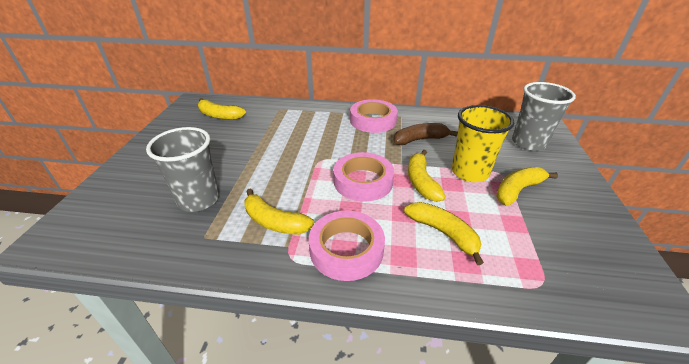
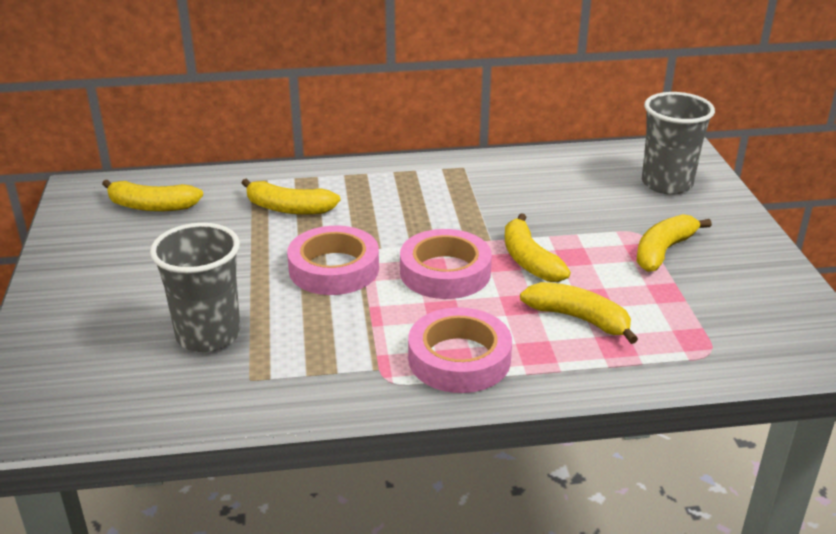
camera: 15 degrees left, 5 degrees down
yellow banana [244,188,314,235] -> yellow banana moved to [242,179,341,215]
pink tape [350,99,398,133] -> pink tape moved to [287,226,379,295]
brown banana [394,123,458,145] -> none
yellow cup [451,105,514,182] -> none

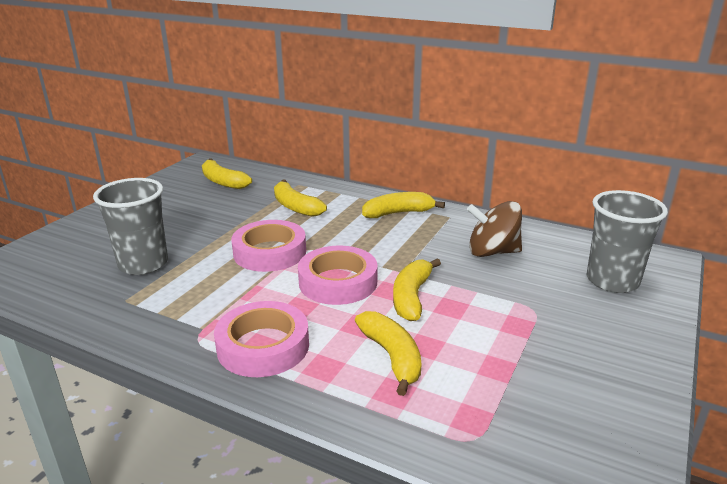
camera: 35 degrees right, 5 degrees down
yellow banana [636,214,712,272] -> yellow banana moved to [362,192,445,218]
none -> brown spinning top [467,201,522,257]

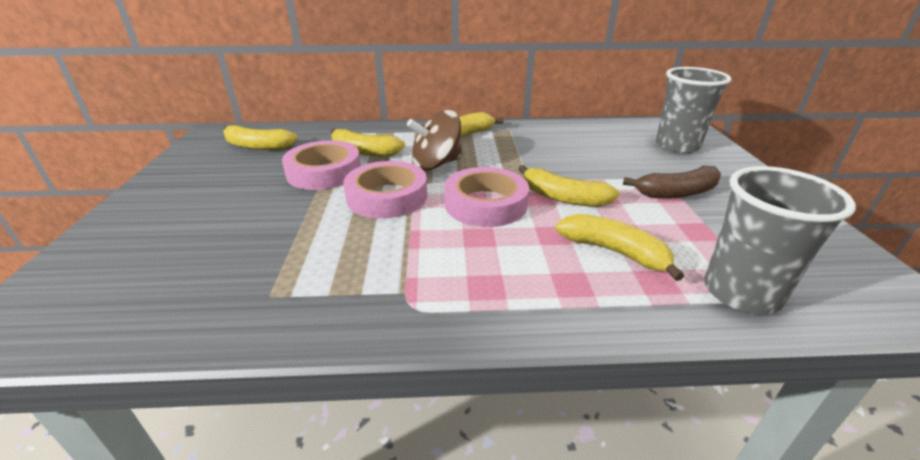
camera: 30 degrees left, 5 degrees up
grey cup [93,178,168,275] -> grey cup moved to [704,166,856,315]
pink tape [214,301,309,377] -> pink tape moved to [282,140,361,190]
yellow banana [393,259,441,321] -> yellow banana turned 45 degrees counterclockwise [519,165,620,207]
brown spinning top [467,201,522,257] -> brown spinning top moved to [407,110,462,171]
none -> brown banana [623,166,721,198]

